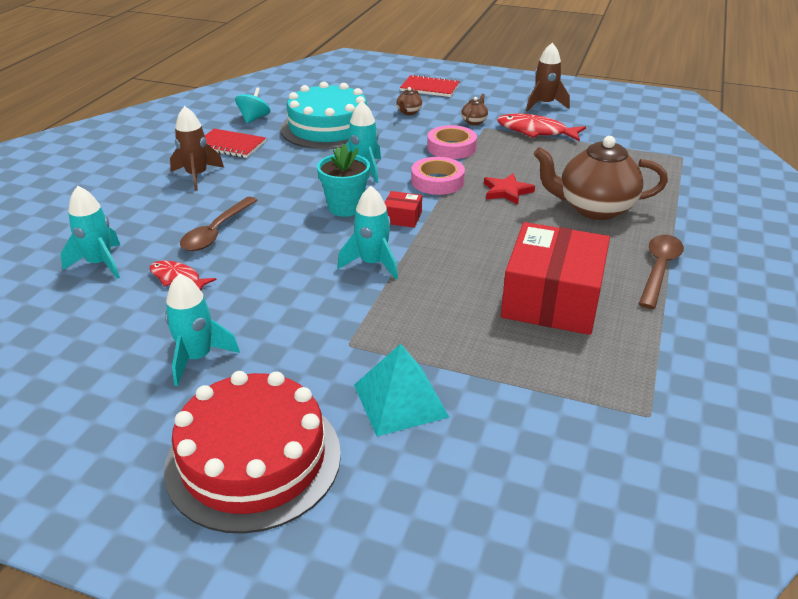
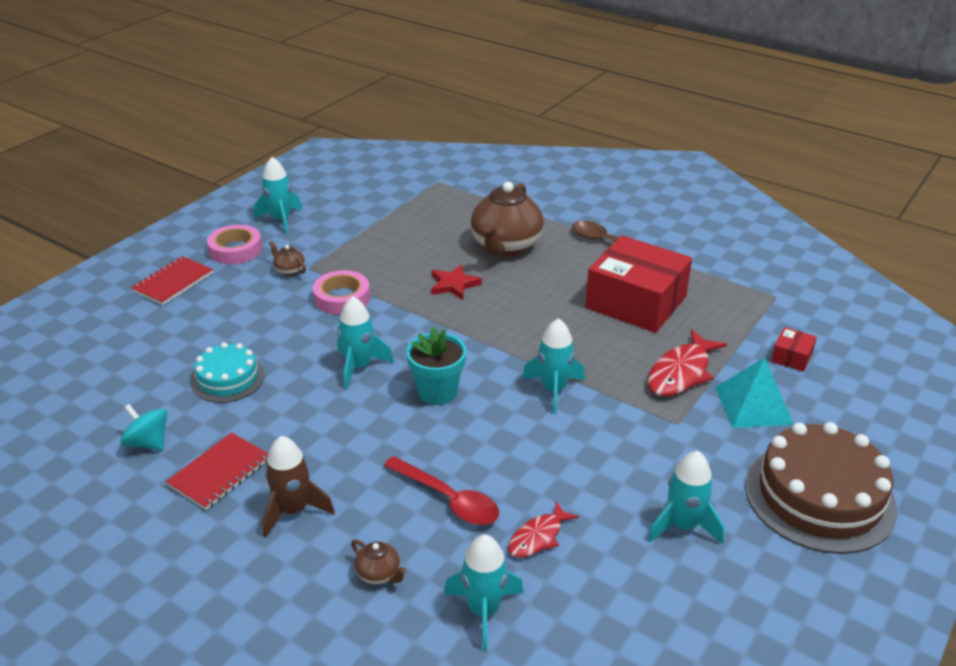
camera: 75 degrees left, 0 degrees up
red cake [164,371,341,534] -> brown cake [745,422,897,554]
brown spoon [180,197,258,251] -> red spoon [383,456,499,525]
turquoise cake [280,81,367,149] -> turquoise cake [191,342,265,403], size x0.57
red box [385,191,422,228] -> red box moved to [771,327,817,372]
brown teapot [396,87,422,115] -> brown teapot moved to [351,540,407,585]
pink tape [411,157,465,195] -> pink tape moved to [207,225,262,264]
red fish [497,113,586,142] -> red fish moved to [648,330,727,396]
brown rocket [526,43,570,111] -> turquoise rocket [253,157,302,234]

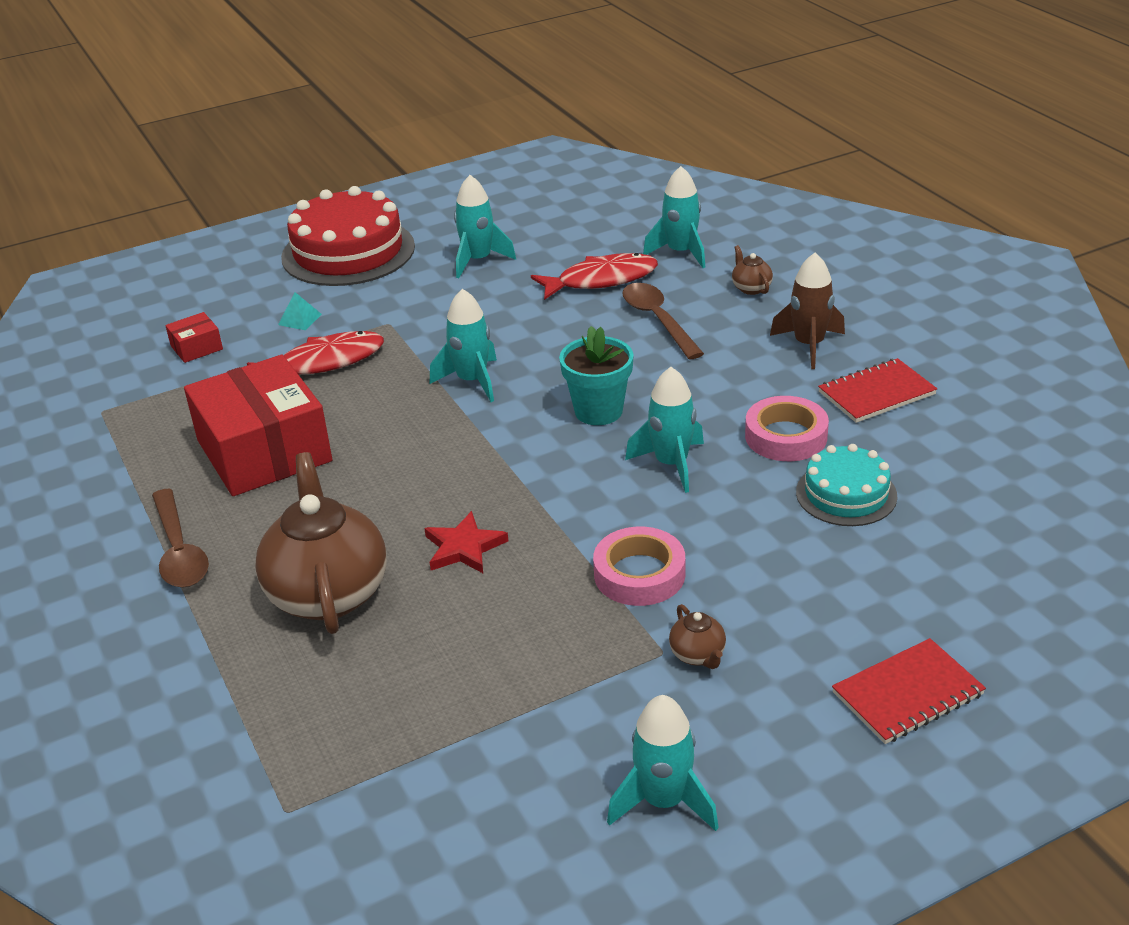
camera: 150 degrees left, 0 degrees up
turquoise spinning top [120,404,167,450] -> none
pink tape [207,225,262,264] -> pink tape moved to [745,396,829,461]
red spoon [383,456,499,525] -> brown spoon [622,283,704,360]
brown teapot [471,182,544,257] -> brown teapot turned 60 degrees counterclockwise [255,452,387,634]
red fish [508,501,579,557] -> red fish [531,253,658,300], size x1.62
turquoise pyramid [715,357,794,428] -> turquoise pyramid [278,292,322,330], size x0.48
brown cake [745,422,897,554] -> red cake [281,186,415,286]

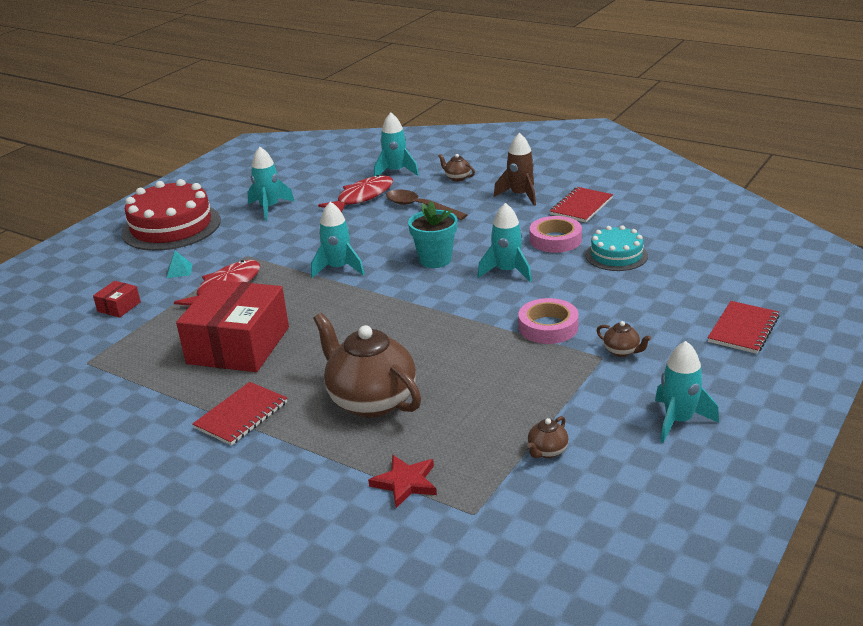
camera: 30 degrees left, 5 degrees down
brown spoon [152,489,209,588] -> red notebook [192,382,287,446]
red box [184,355,332,496] -> red box turned 75 degrees clockwise [176,280,289,372]
red star [424,511,508,573] -> red star moved to [368,455,437,508]
none -> brown teapot [527,416,569,458]

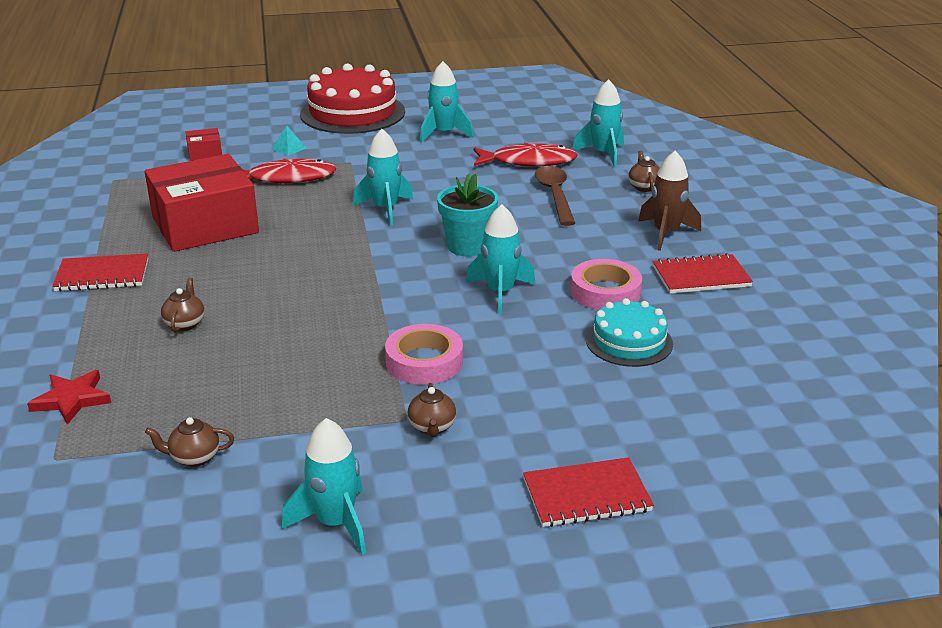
camera: 45 degrees right, 0 degrees up
brown teapot [313,313,421,418] -> brown teapot [161,277,205,333], size x0.41

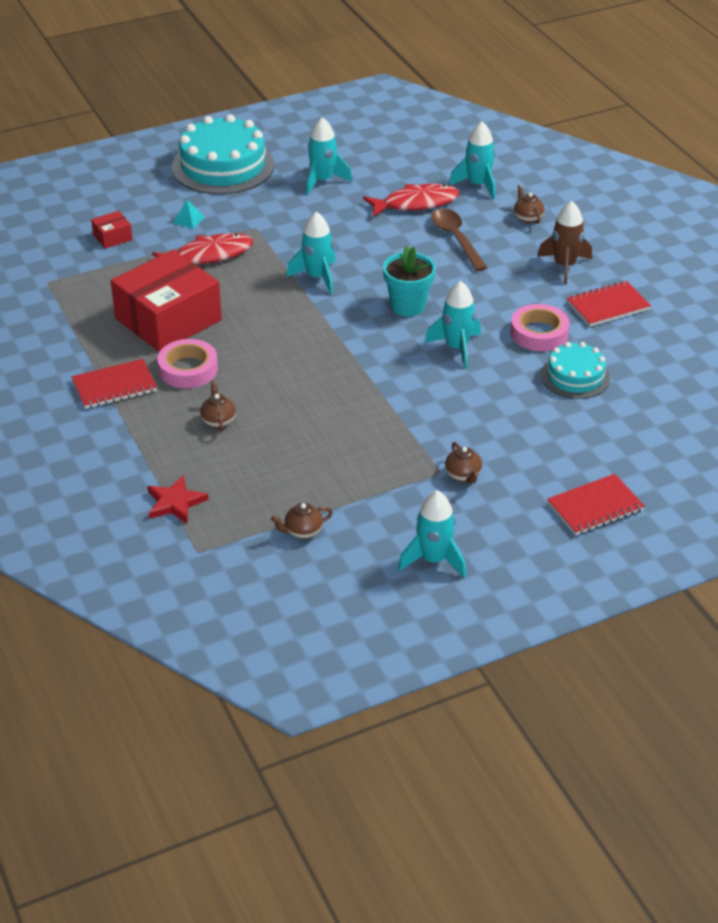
camera: 15 degrees left, 10 degrees up
red cake [300,63,405,134] -> turquoise cake [172,115,275,194]
pink tape [385,324,463,385] -> pink tape moved to [157,339,218,388]

